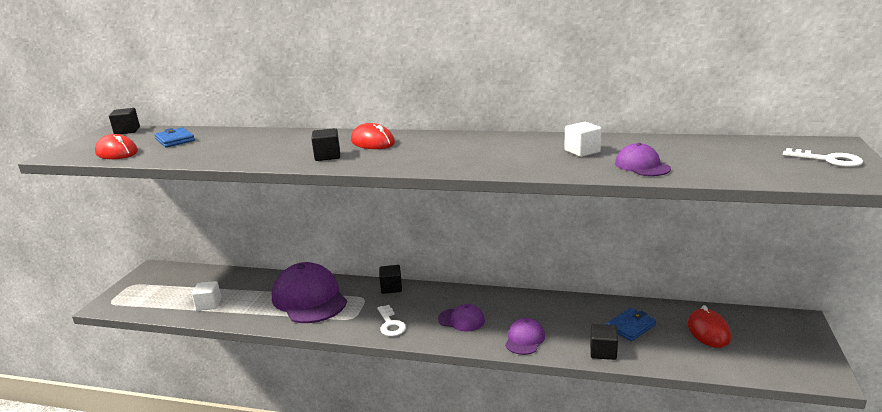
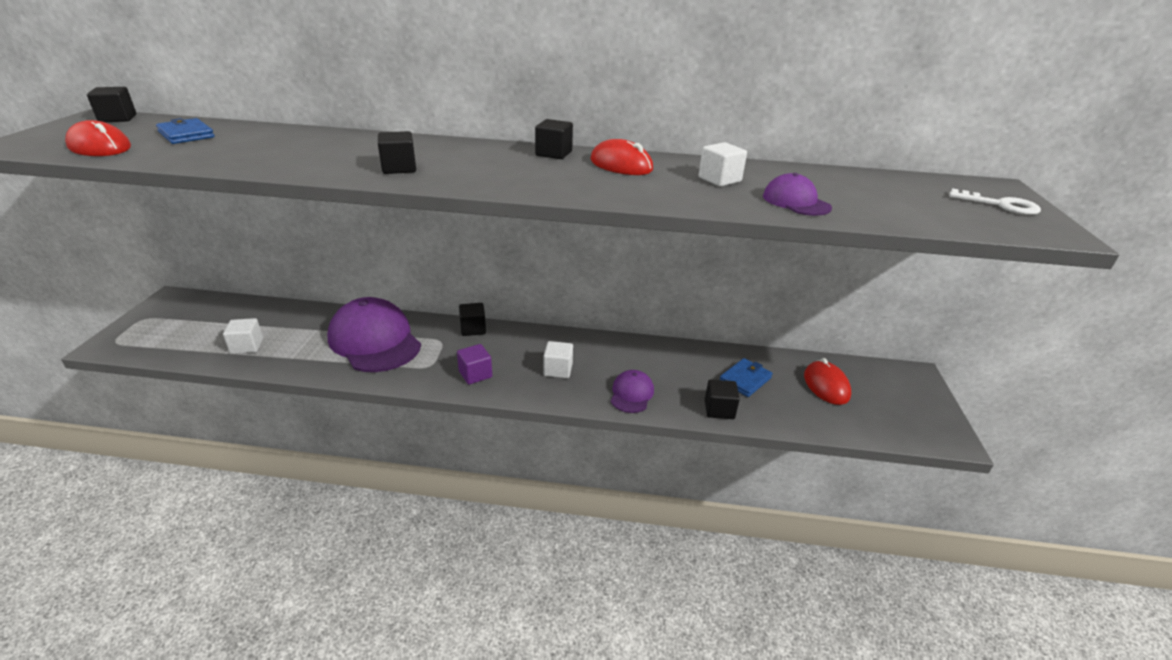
camera: 10 degrees left, 10 degrees up
red mouse [351,123,395,149] -> red mouse moved to [590,139,653,175]
white key [377,305,406,336] -> purple cube [457,344,492,385]
purple cap [438,304,485,332] -> white cube [543,341,573,378]
none -> black cube [535,119,573,159]

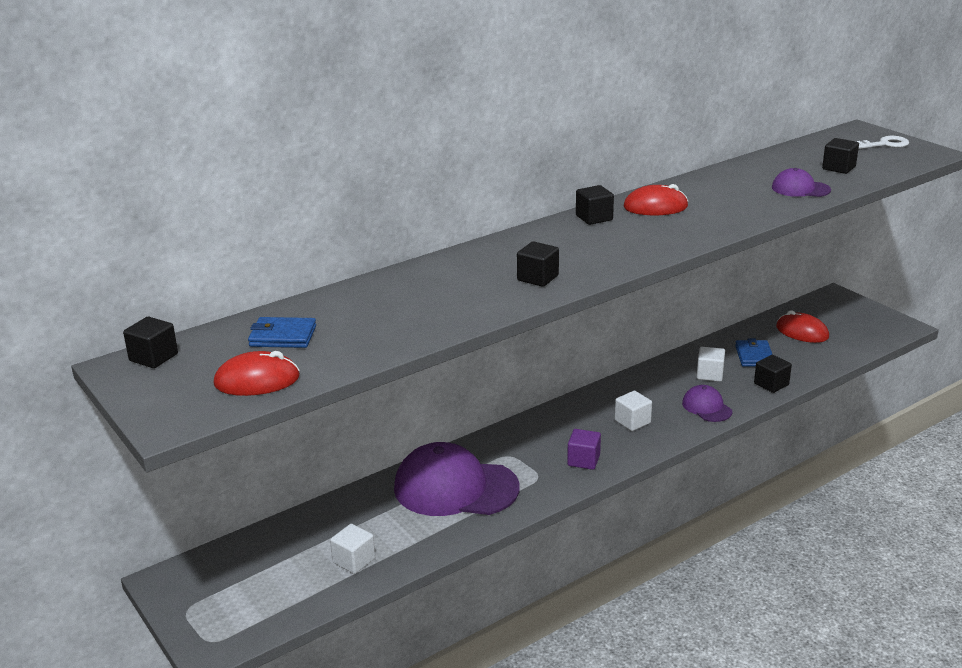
camera: 40 degrees left, 5 degrees down
black cube [459,303,486,336] -> black cube moved to [822,138,859,174]
white cube [699,142,747,187] -> white cube moved to [697,347,725,382]

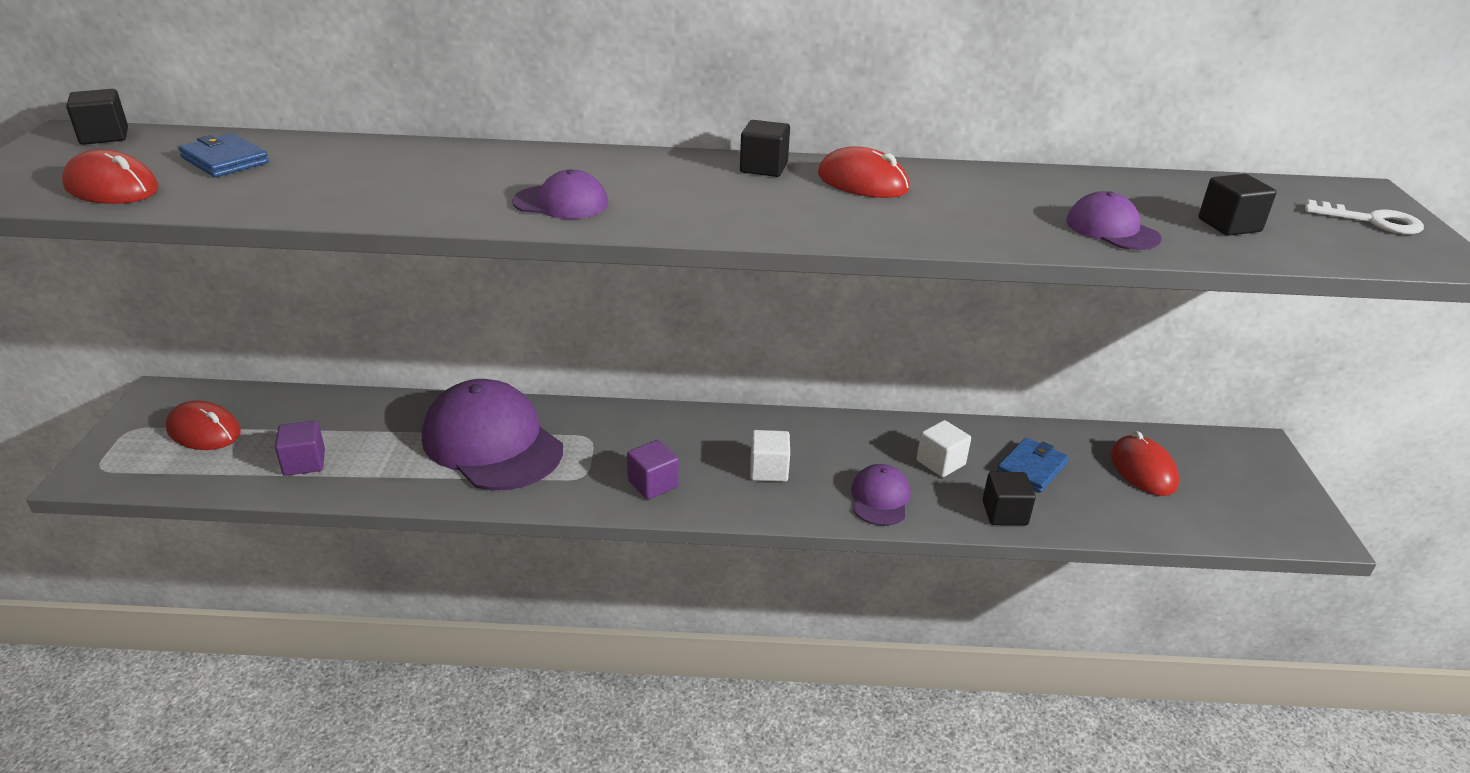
camera: 35 degrees right, 5 degrees up
white cube [330,524,375,574] -> purple cube [275,421,325,476]
black cube [517,241,559,287] -> purple cap [512,169,608,219]
none -> red mouse [166,400,241,450]

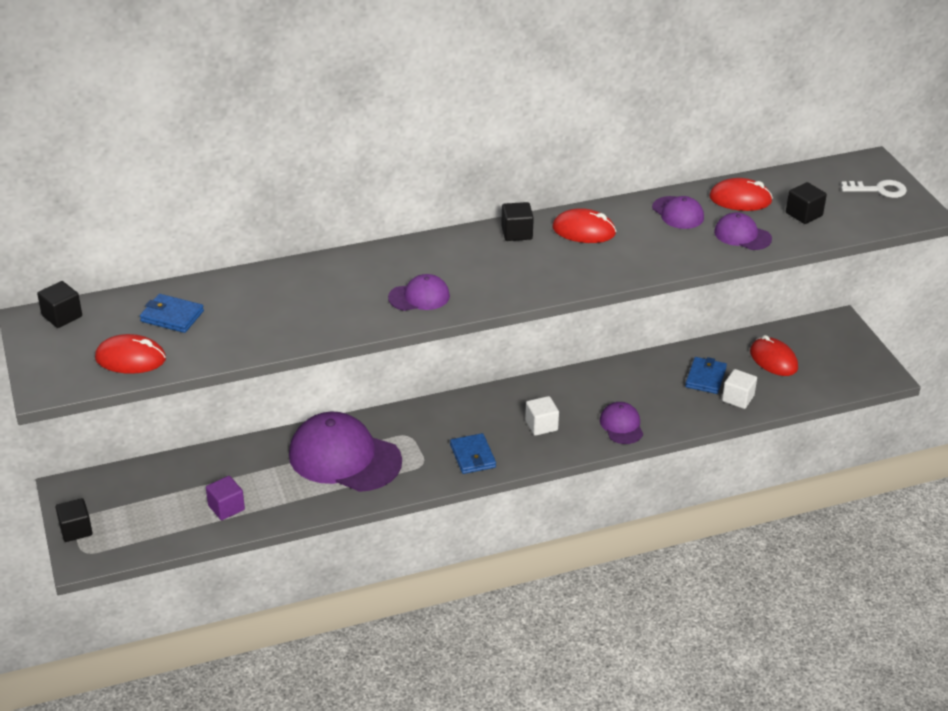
camera: 20 degrees left, 5 degrees up
red mouse [166,400,241,450] -> red mouse moved to [709,178,773,211]
purple cube [627,440,679,500] -> blue wallet [450,433,496,474]
white cube [916,420,971,477] -> white cube moved to [722,369,757,409]
black cube [982,472,1036,525] -> black cube moved to [55,498,92,542]
none -> purple cap [652,196,704,229]

